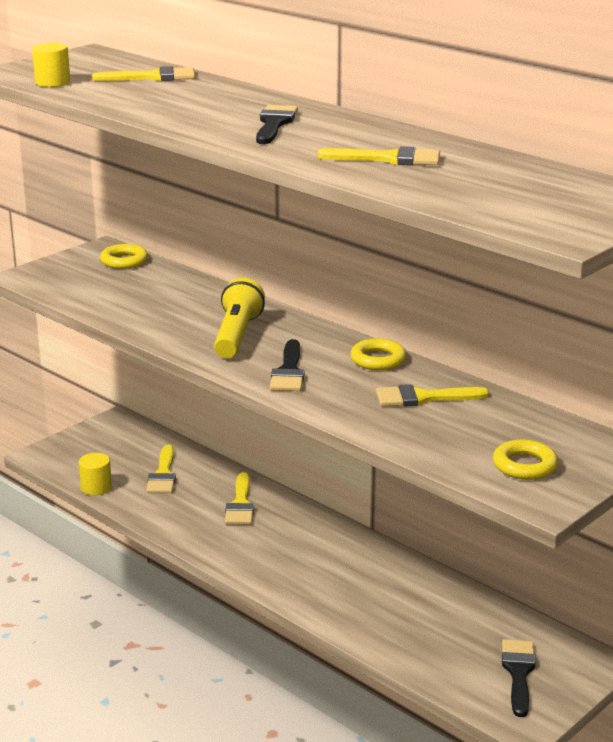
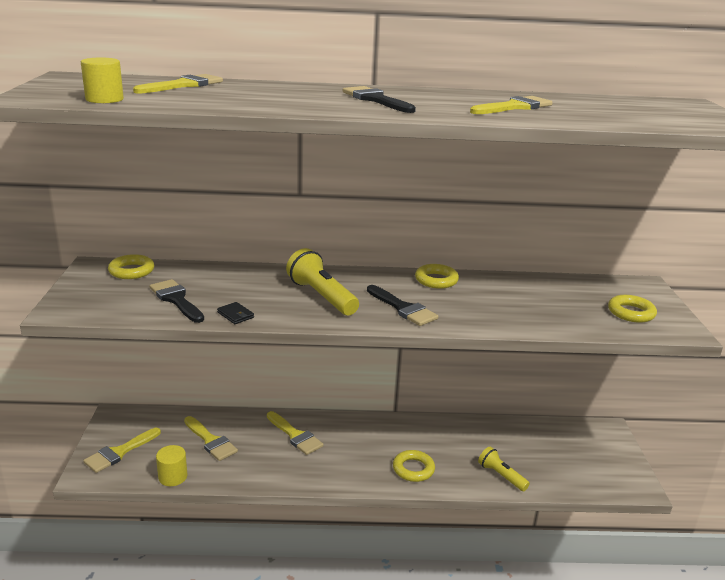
camera: 45 degrees left, 0 degrees up
yellow brush [376,384,489,406] -> yellow brush moved to [83,428,161,473]
black brush [502,639,536,717] -> black brush moved to [150,279,204,323]
none -> black wallet [217,302,254,324]
none -> yellow ring [393,450,435,482]
none -> yellow flashlight [478,447,530,491]

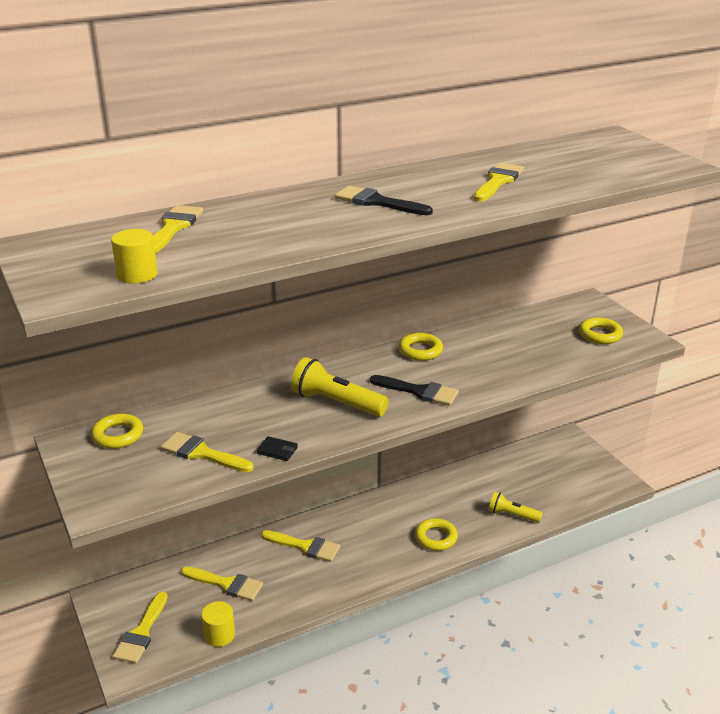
camera: 25 degrees left, 5 degrees up
black brush [150,279,204,323] -> yellow brush [161,432,254,472]

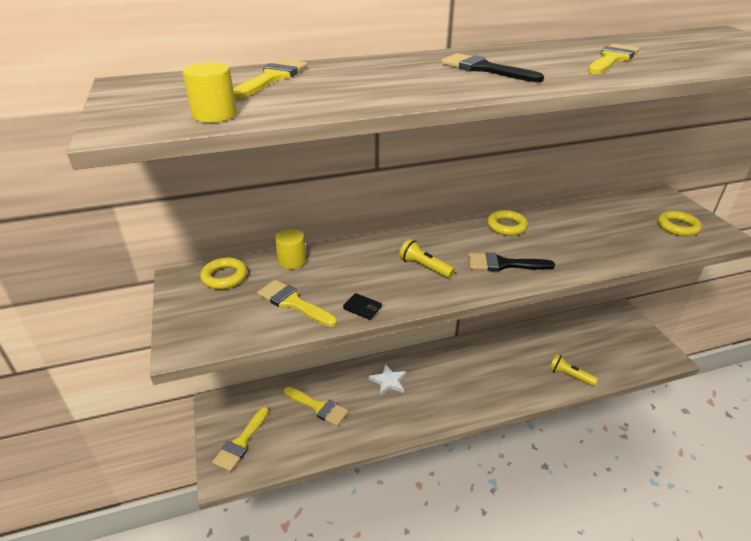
camera: 10 degrees right, 5 degrees up
yellow cylinder [201,601,235,647] -> yellow cylinder moved to [275,229,306,269]
yellow brush [261,530,340,562] -> white star [369,364,407,396]
yellow flashlight [291,357,389,417] -> yellow flashlight [399,239,455,278], size x0.63
black brush [370,375,459,406] -> black brush turned 150 degrees clockwise [468,252,555,271]
yellow ring [415,518,458,551] -> none

